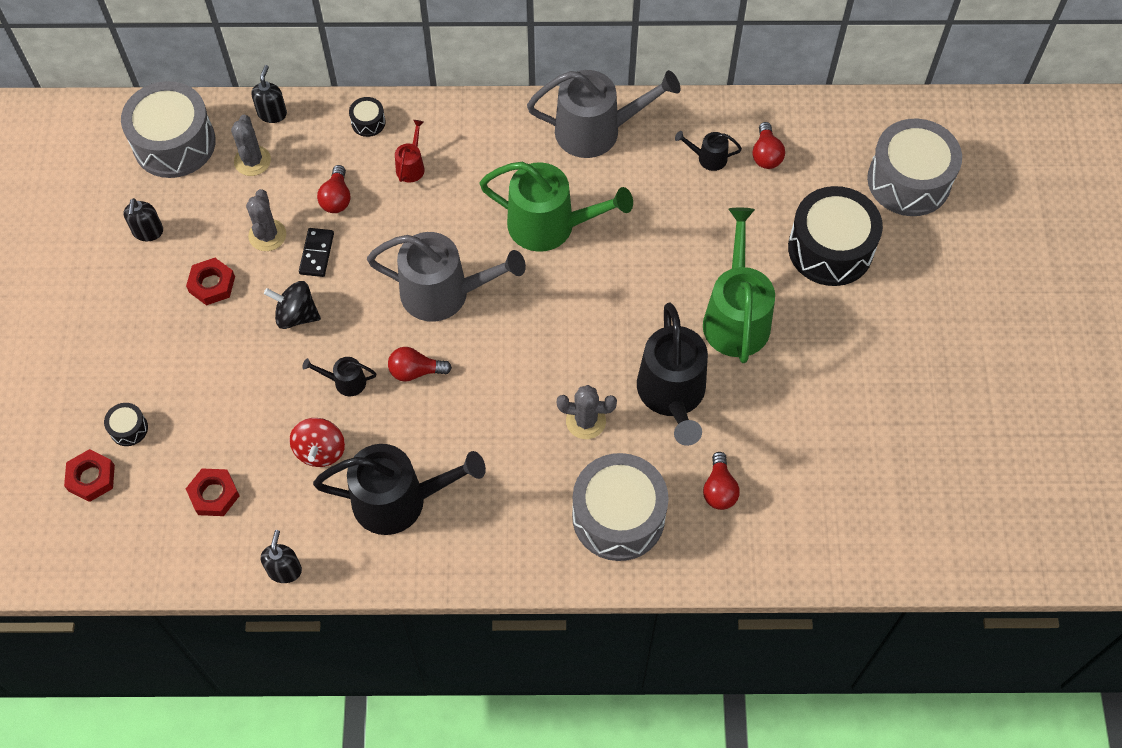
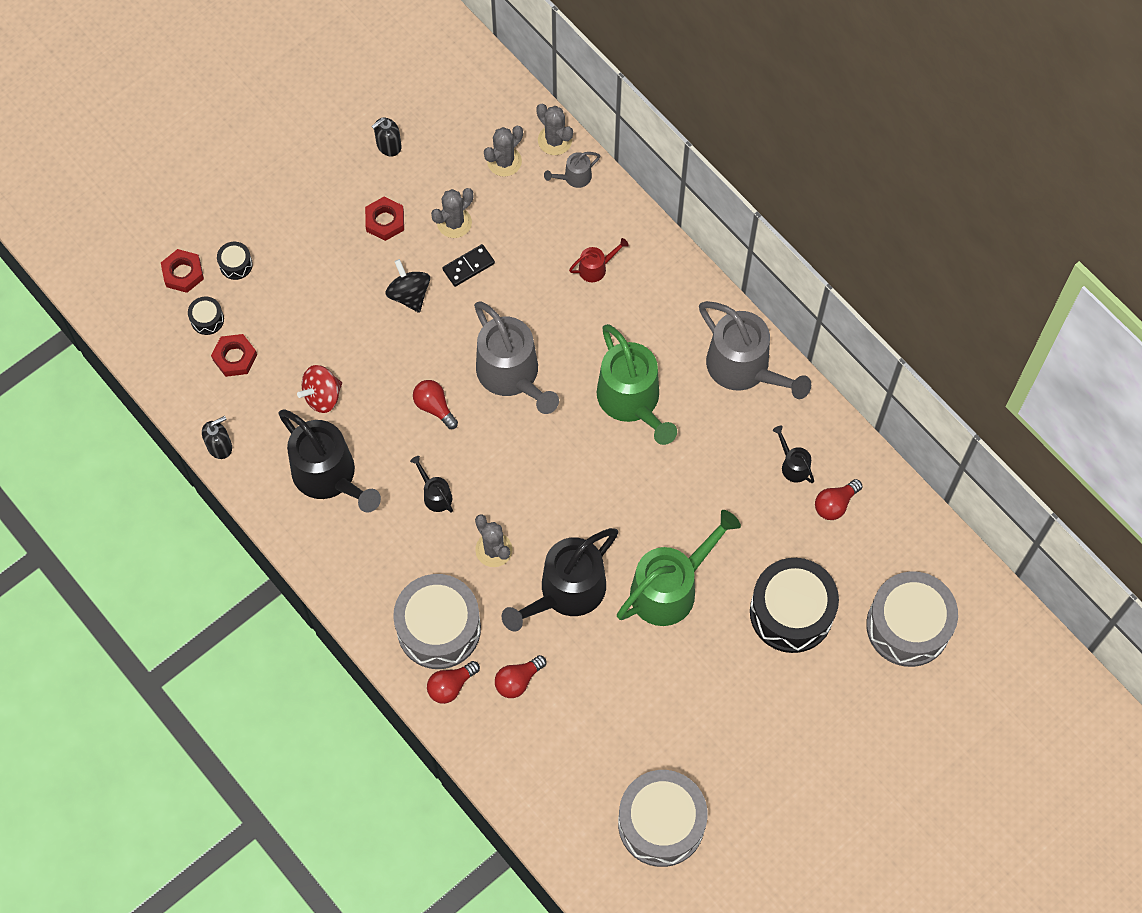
camera: 50 degrees right, 5 degrees up
grey drum [121,81,216,178] -> grey drum moved to [618,770,708,867]
black soap dispenser [251,65,287,123] -> grey cactus [536,104,573,155]
black watering can [302,357,377,396] -> black watering can moved to [410,456,453,513]
red light bulb [317,165,351,213] -> red light bulb moved to [427,661,480,704]
black drum [349,97,386,137] -> black drum moved to [188,297,224,335]
none -> grey watering can [544,152,600,188]

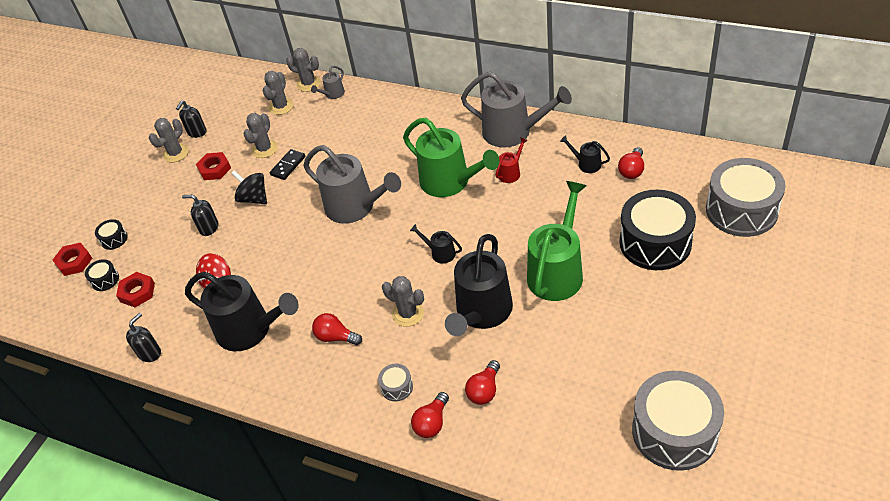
camera: 20 degrees left, 20 degrees down
grey drum [393,574,481,669] -> grey drum [378,364,413,401], size x0.42
black watering can [410,456,453,513] -> black watering can moved to [410,224,462,264]
red light bulb [413,380,458,429] -> red light bulb moved to [312,313,362,345]
red watering can [569,238,629,282] -> red watering can moved to [496,137,528,183]
none -> grey cactus [149,118,189,162]
none -> black soap dispenser [182,195,218,236]

